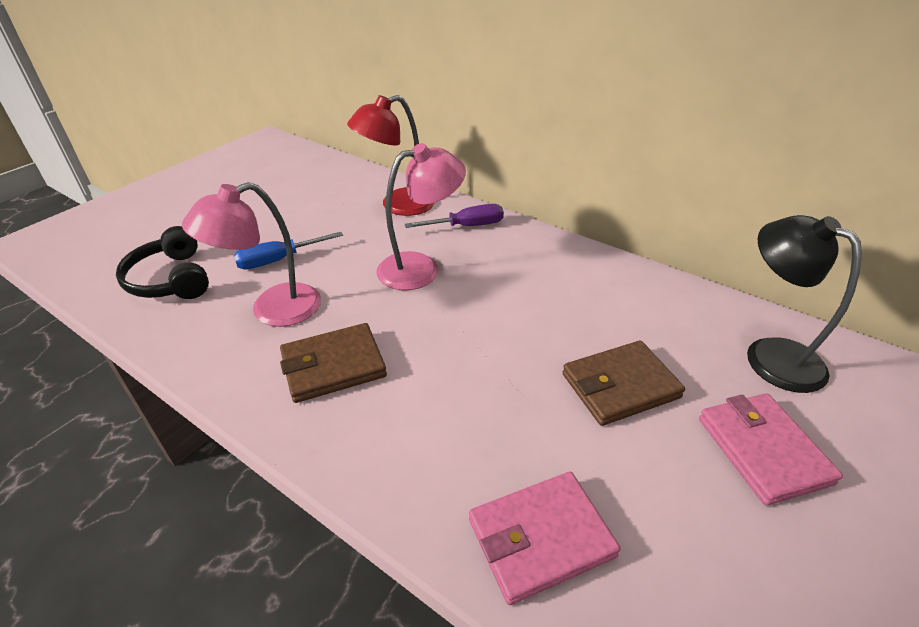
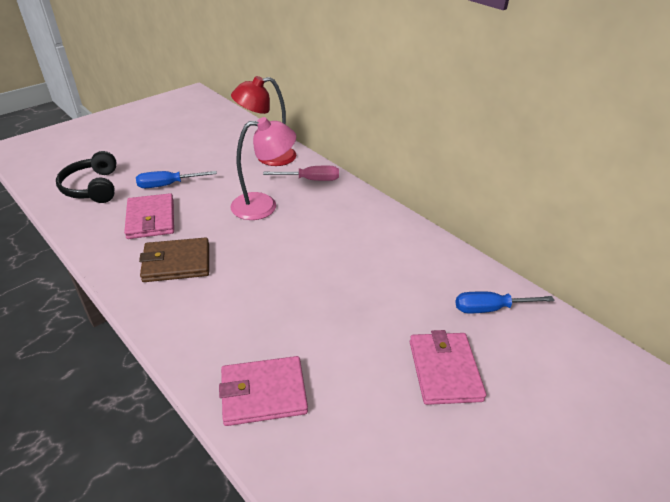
camera: 10 degrees right, 0 degrees up
pink lamp [182,182,321,327] -> pink wallet [124,193,174,239]
purple screwdriver [405,204,504,228] -> pink screwdriver [263,166,339,181]
brown wallet [562,341,685,426] -> none
black lamp [747,215,862,393] -> blue screwdriver [455,291,555,313]

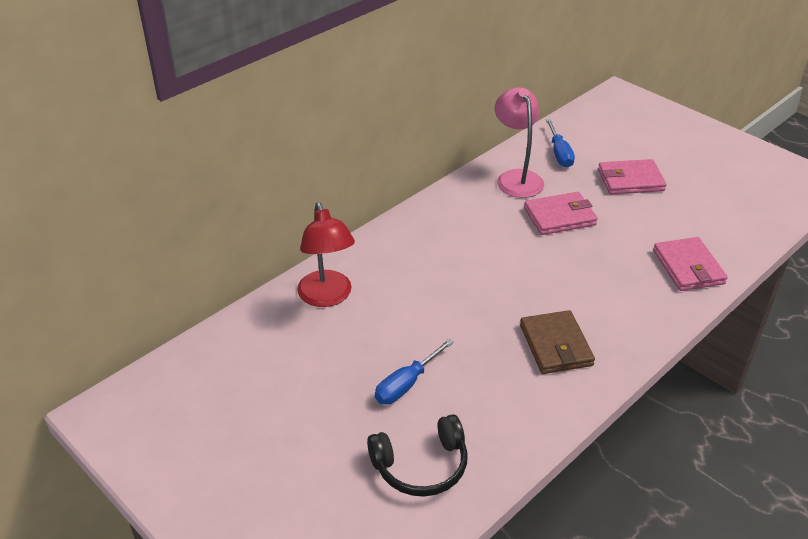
camera: 90 degrees left, 0 degrees up
pink wallet [124,193,174,239] -> pink wallet moved to [524,192,598,235]
blue screwdriver [136,171,217,188] -> blue screwdriver turned 60 degrees clockwise [375,339,454,404]
pink lamp [231,117,296,220] -> pink lamp moved to [495,87,544,198]
pink screwdriver [263,166,339,181] -> none

